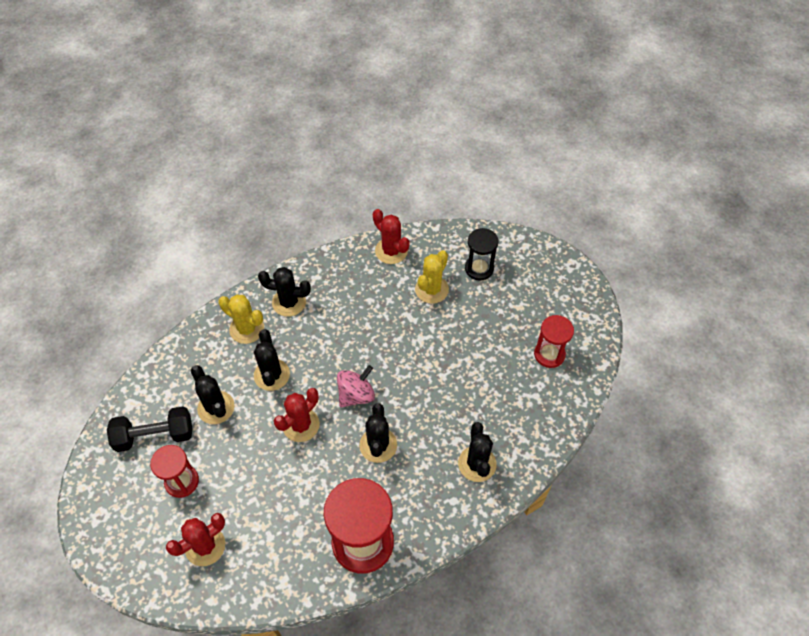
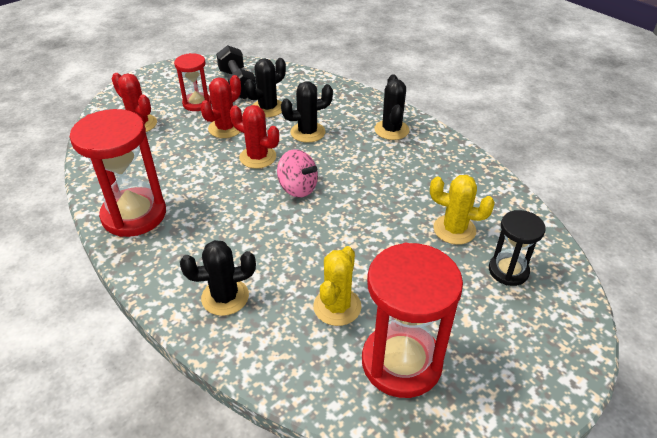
camera: 80 degrees right, 15 degrees down
yellow cactus [218,294,264,344] -> yellow cactus moved to [313,246,362,326]
black cactus [359,403,397,463] -> none
red cactus [373,209,410,264] -> red cactus moved to [200,75,241,138]
red hourglass [534,315,574,368] -> red hourglass [362,243,463,398], size x1.76

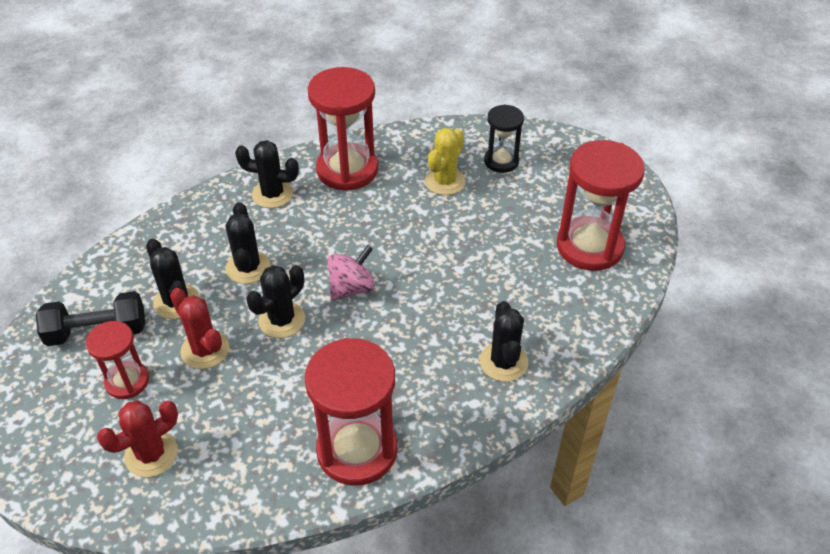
camera: 80 degrees left, 5 degrees up
red cactus [230,105,279,169] -> black cactus [246,265,305,338]
yellow cactus [313,246,362,326] -> none
none -> red hourglass [308,67,378,191]

